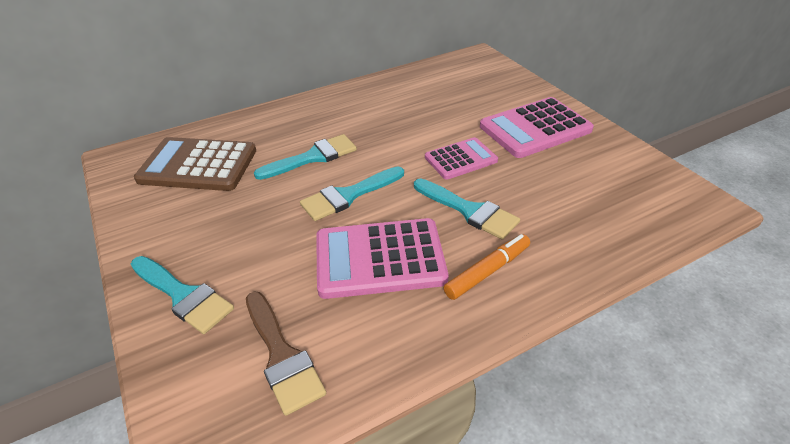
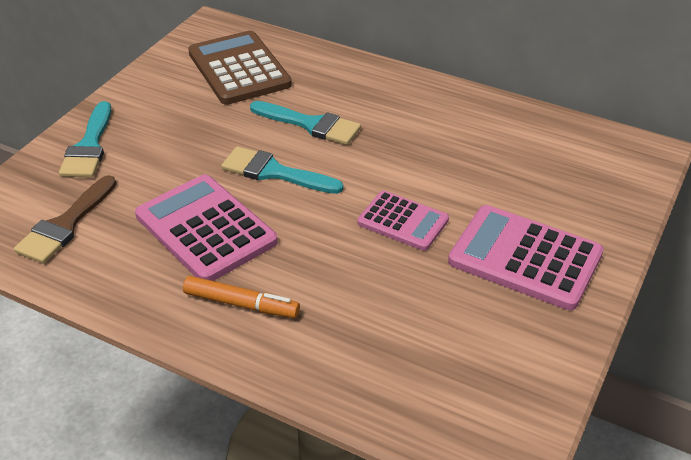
camera: 55 degrees right, 0 degrees up
turquoise brush [414,179,520,240] -> none

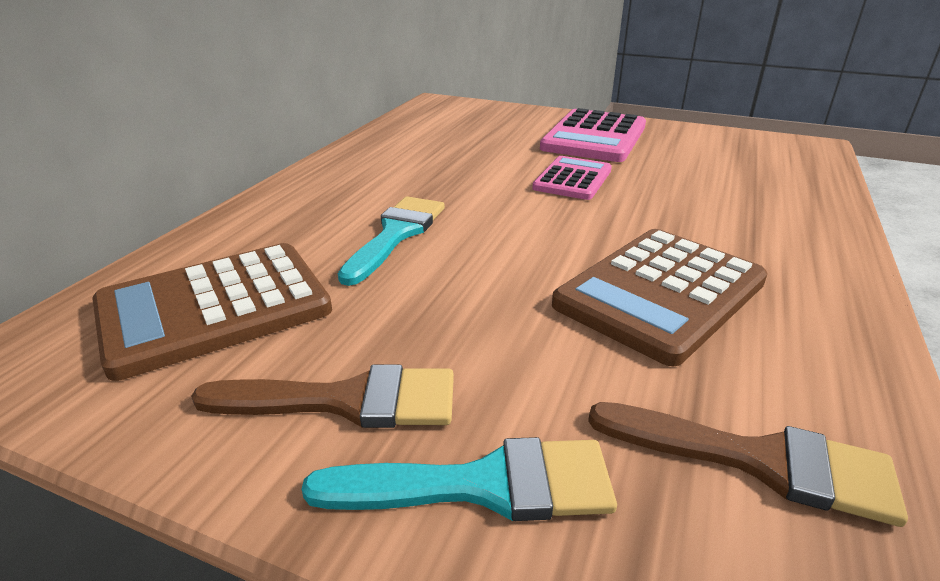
camera: 95 degrees left, 10 degrees down
pink calculator [135,175,278,281] -> brown calculator [552,229,768,366]
orange marker [183,276,300,318] -> none
turquoise brush [221,146,343,194] -> none
none -> brown brush [191,364,454,428]

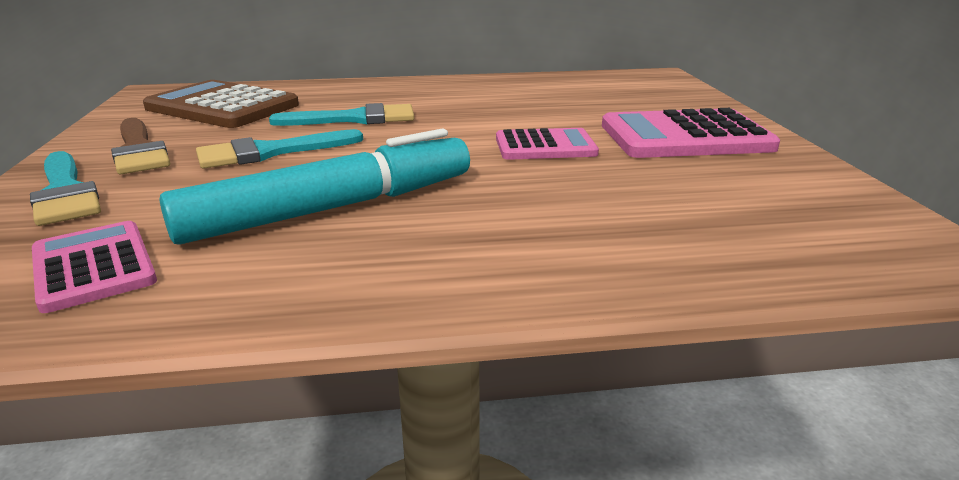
camera: 60 degrees right, 5 degrees down
brown calculator [552,229,768,366] -> turquoise marker [160,129,470,245]
brown brush [588,402,908,527] -> pink calculator [32,221,157,313]
none -> turquoise brush [196,129,363,169]

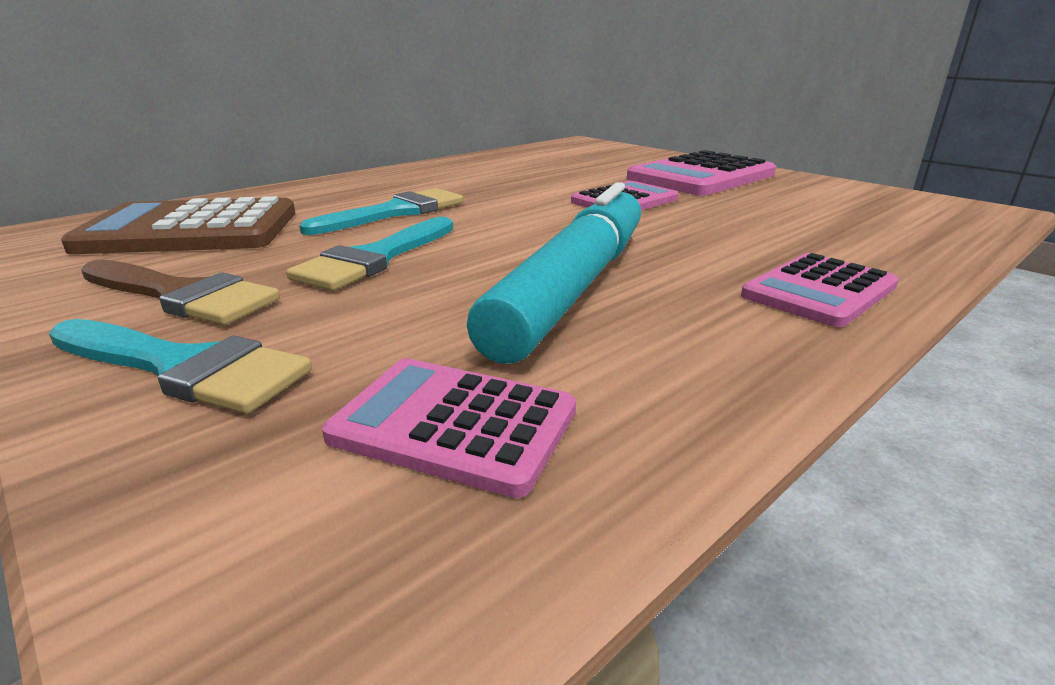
camera: 35 degrees left, 0 degrees up
none -> pink calculator [741,253,899,327]

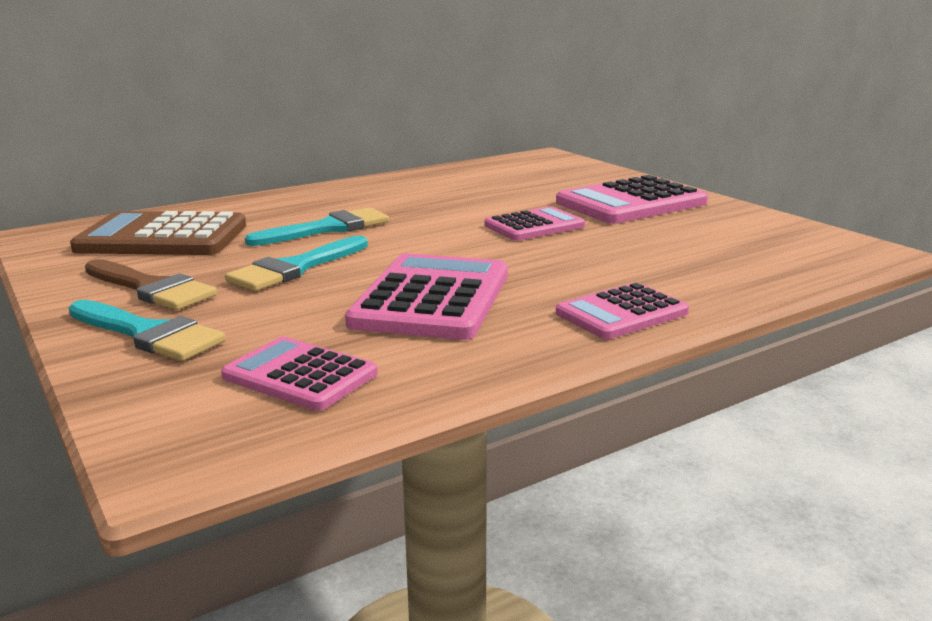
camera: 10 degrees right, 5 degrees down
turquoise marker [467,182,641,364] -> pink calculator [345,253,508,340]

